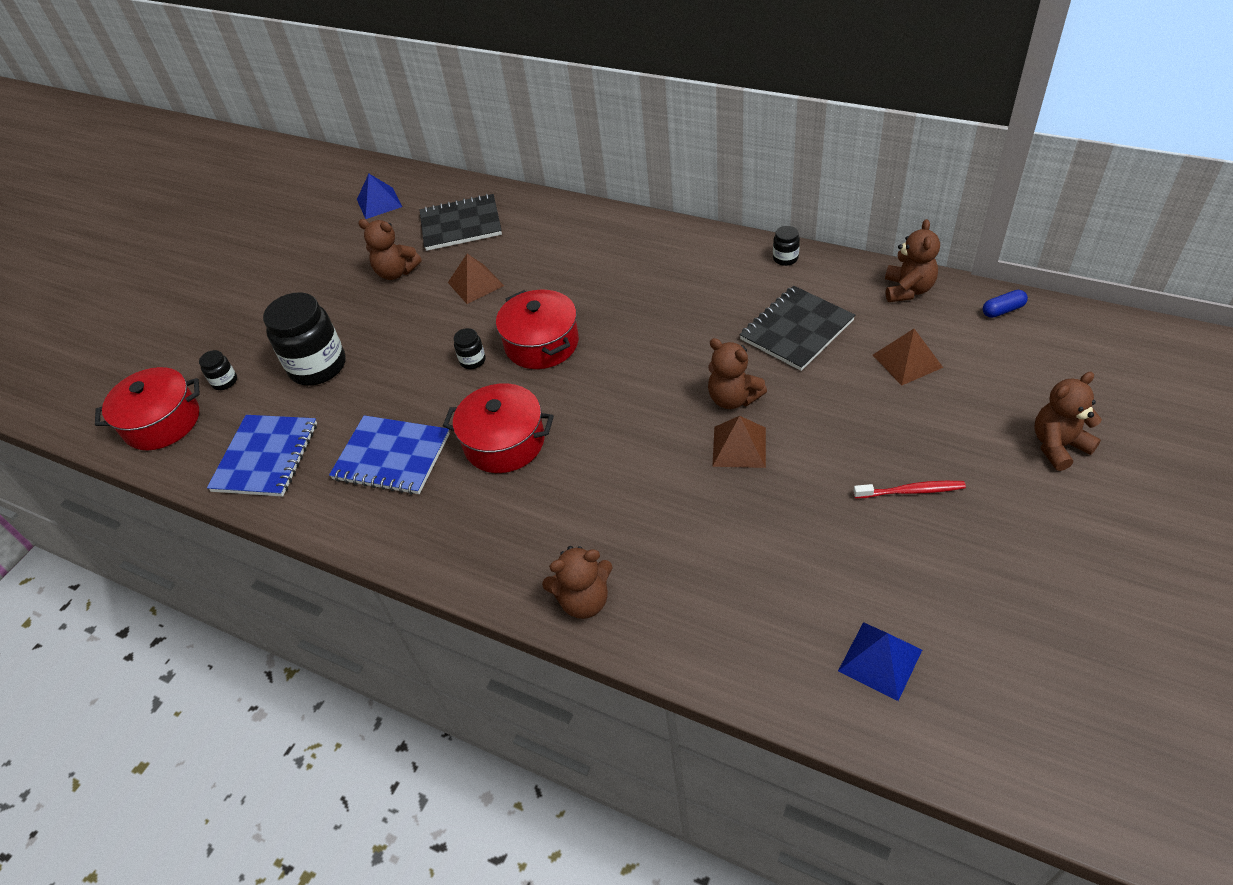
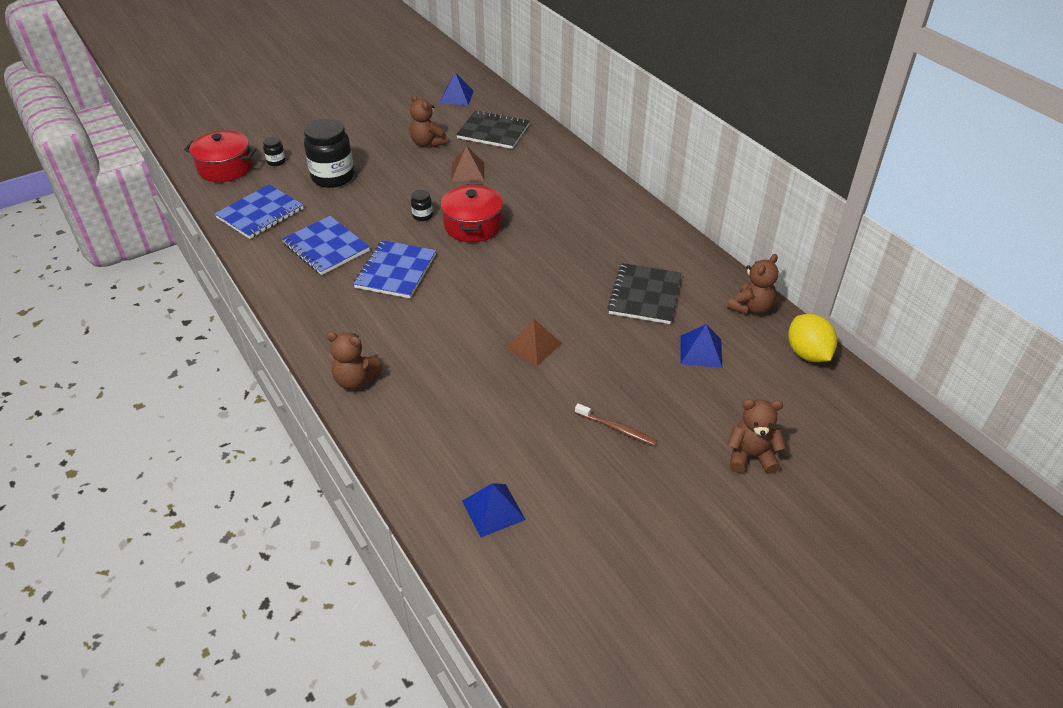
camera: 25 degrees right, 5 degrees down
red pot [443,383,554,473] -> blue notebook [353,240,436,298]
brown teddy bear [708,338,767,409] -> none
black notebook [739,286,855,371] -> black notebook turned 60 degrees counterclockwise [607,263,681,324]
black jar [773,226,800,266] -> none
red toothbrush [853,481,966,498] -> brown toothbrush [575,403,657,446]
brown pyramid [873,329,943,386] -> blue pyramid [680,324,722,368]
blue capsule [983,290,1028,318] -> yellow lemon [788,314,837,362]

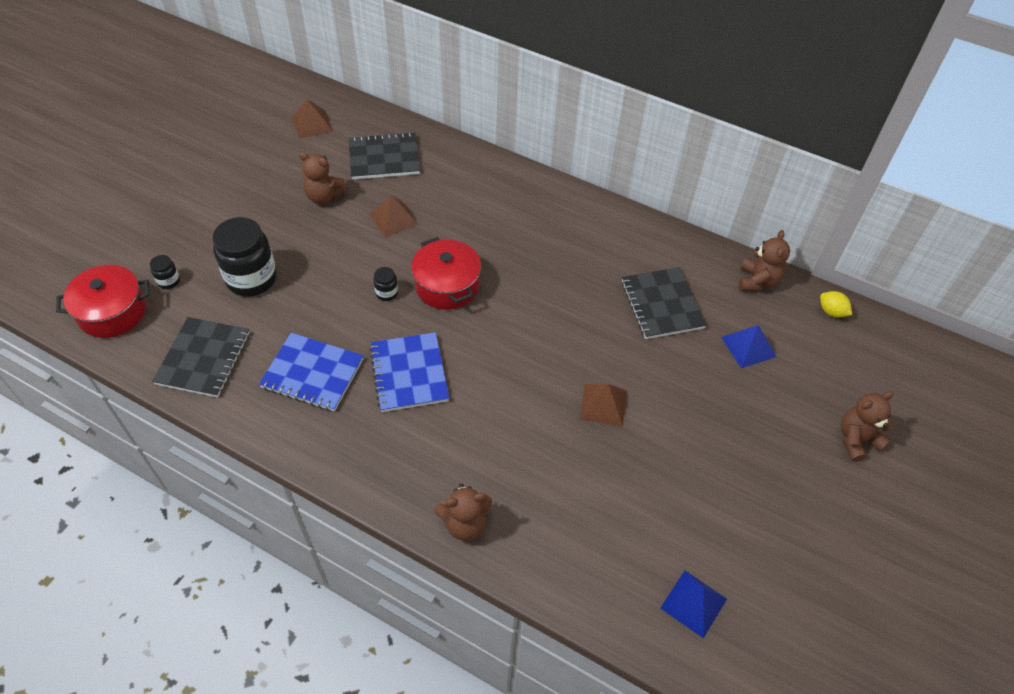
camera: 30 degrees left, 10 degrees up
blue notebook [215,184,304,239] -> black notebook [152,317,249,398]
blue pyramid [440,72,474,105] -> brown pyramid [292,99,333,139]
brown toothbrush [575,403,657,446] -> none
yellow lemon [788,314,837,362] -> yellow lemon [820,291,852,318], size x0.59

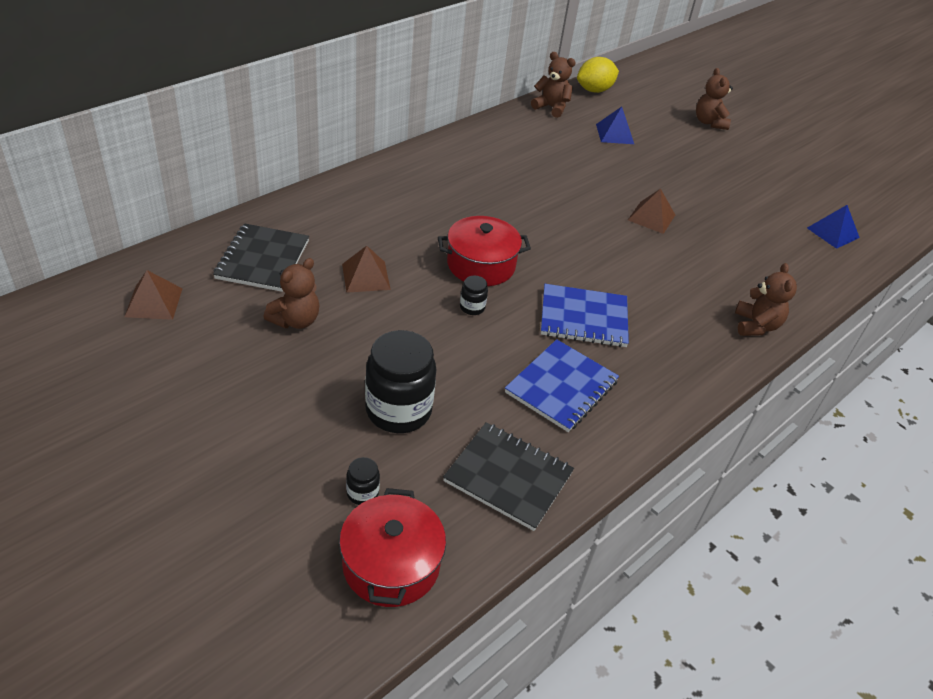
camera: 75 degrees left, 10 degrees down
black notebook [621,267,707,339] -> none
yellow lemon [820,291,852,318] -> yellow lemon [577,57,619,93], size x1.69

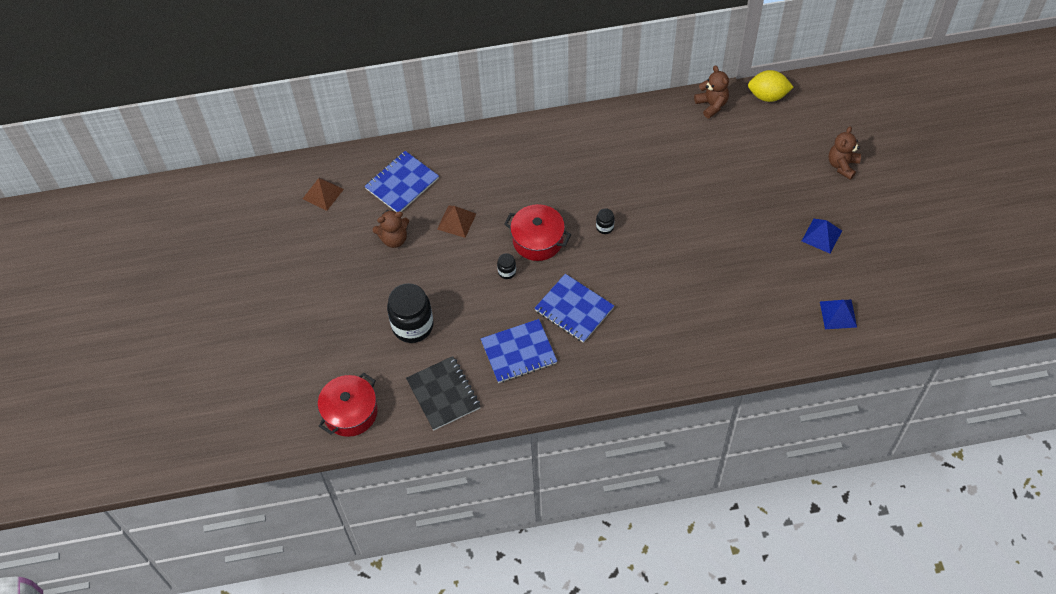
camera: 40 degrees right, 15 degrees up
black notebook [213,223,309,292] -> blue notebook [364,151,439,212]
black jar [346,457,380,505] -> black jar moved to [596,208,614,234]
blue pyramid [596,107,634,144] -> blue pyramid moved to [802,219,842,253]
brown pyramid [628,189,675,234] -> none
brown teddy bear [735,263,797,336] -> none

